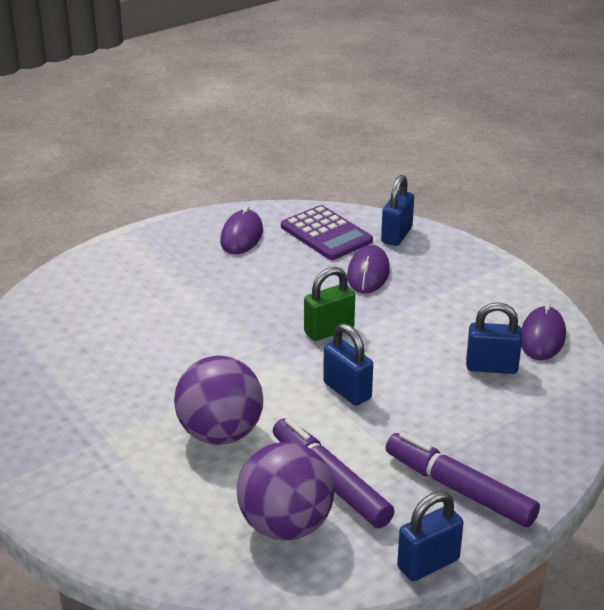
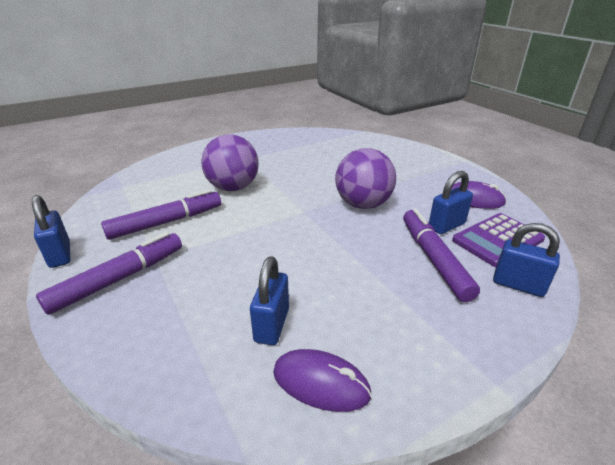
camera: 95 degrees right, 0 degrees up
purple ball [237,442,334,540] -> purple ball moved to [335,148,396,209]
green padlock [304,267,355,341] -> none
blue padlock [323,323,373,406] -> blue padlock moved to [429,171,473,234]
purple mouse [347,245,390,293] -> purple marker [403,209,480,302]

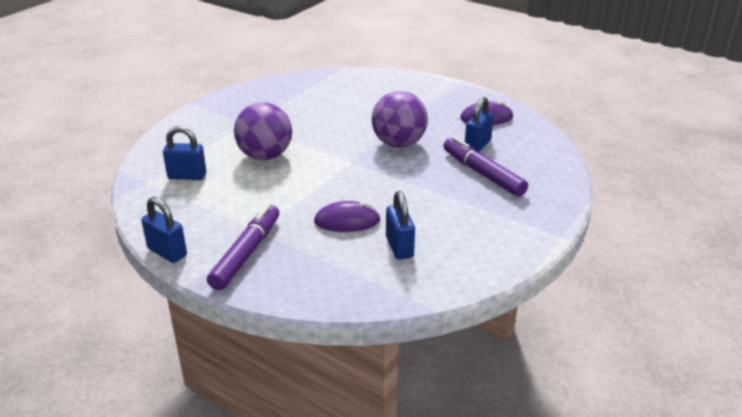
camera: 25 degrees left, 0 degrees up
purple marker [101,189,221,240] -> none
purple mouse [273,349,372,412] -> purple mouse moved to [314,201,381,232]
purple calculator [452,213,545,267] -> none
blue padlock [493,223,560,297] -> blue padlock moved to [163,126,206,180]

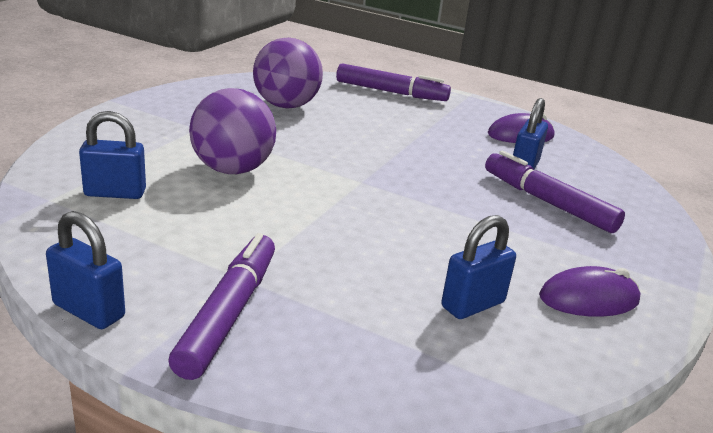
camera: 10 degrees left, 5 degrees down
purple mouse [314,201,381,232] -> purple mouse moved to [539,266,641,317]
purple ball [372,91,428,148] -> purple ball moved to [253,38,323,109]
blue padlock [386,191,415,260] -> blue padlock turned 75 degrees clockwise [441,215,516,319]
none -> purple marker [336,63,451,101]

